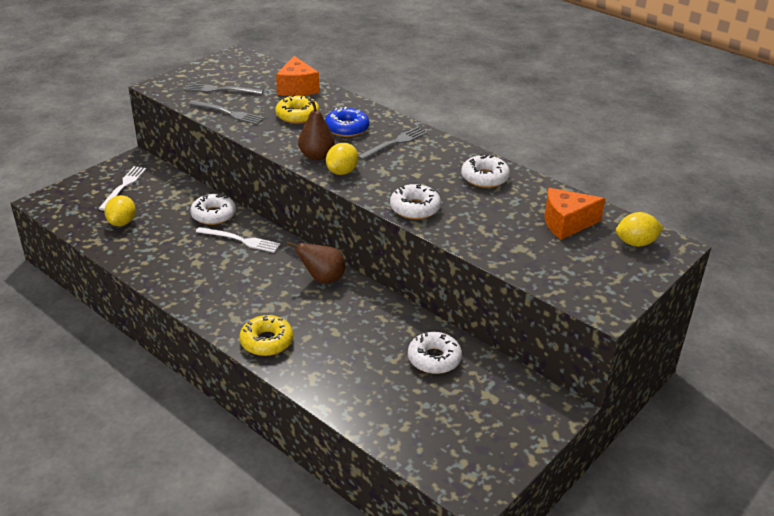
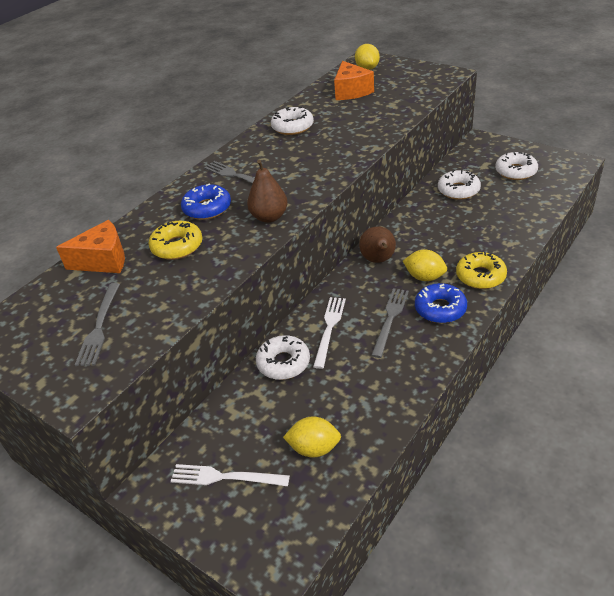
camera: 90 degrees left, 5 degrees up
grey fork [188,100,265,125] -> grey fork moved to [371,288,409,358]
yellow lemon [326,143,359,175] -> yellow lemon moved to [403,250,447,281]
white donut [390,184,441,220] -> white donut moved to [495,152,538,180]
none -> blue donut [415,283,467,323]

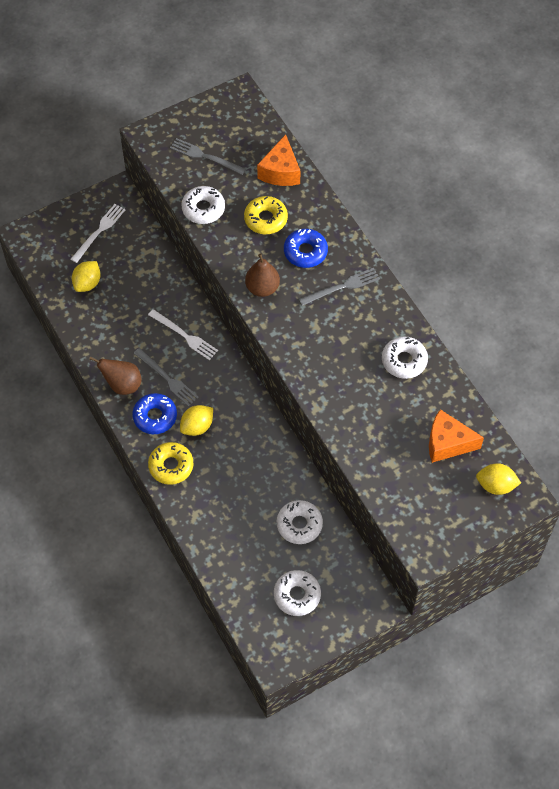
camera: 110 degrees right, 20 degrees up
white donut [256,335,310,380] -> white donut moved to [181,186,225,224]
brown pear [359,226,396,263] -> brown pear moved to [89,357,142,395]

